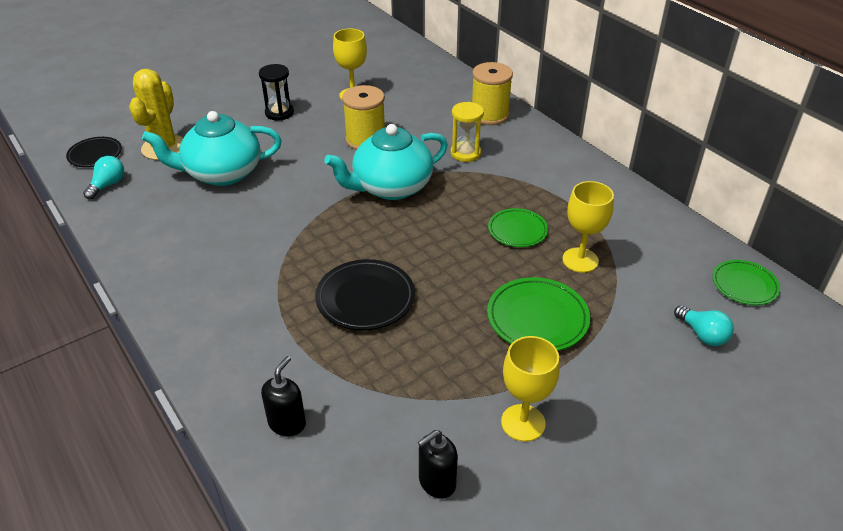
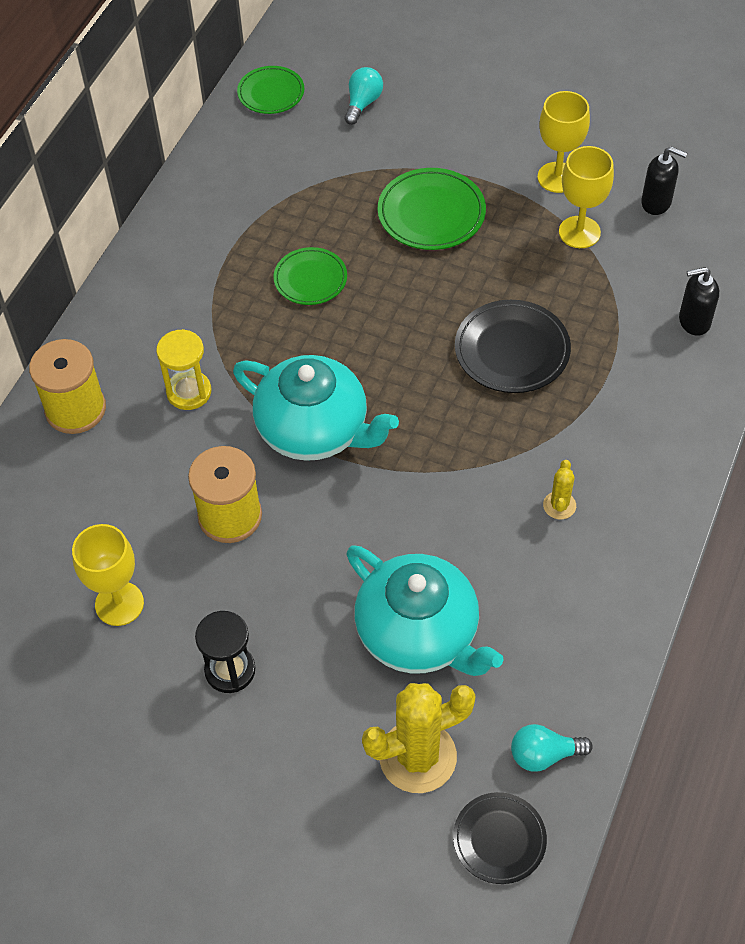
camera: 120 degrees left, 15 degrees up
yellow goblet [562,181,614,273] -> yellow goblet moved to [559,146,614,248]
none -> yellow cactus [543,460,576,519]

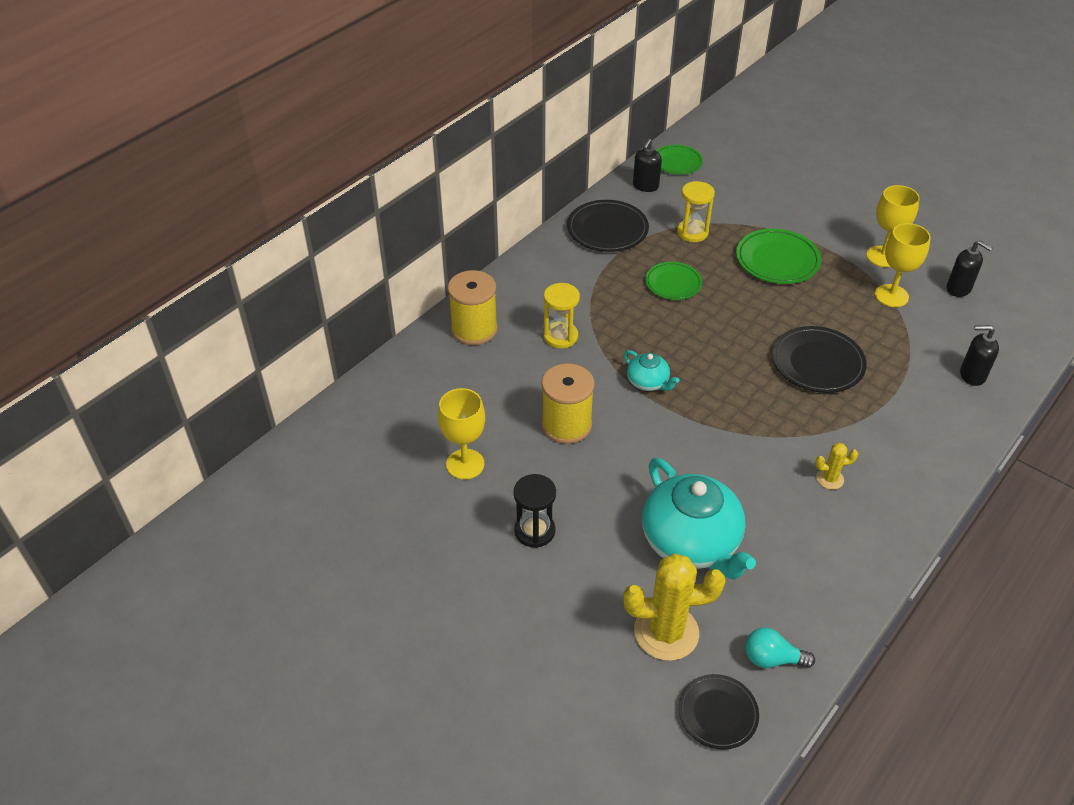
camera: 15 degrees right, 10 degrees down
turquoise teapot [233,355,399,461] -> turquoise teapot [624,350,679,391], size x0.48
turquoise light bulb [344,67,383,125] -> none
yellow cactus [543,460,576,519] -> yellow cactus turned 60 degrees clockwise [815,443,858,490]
none -> black plate [567,200,649,252]
none -> black soap dispenser [633,139,662,192]
none -> yellow hourglass [677,181,715,242]

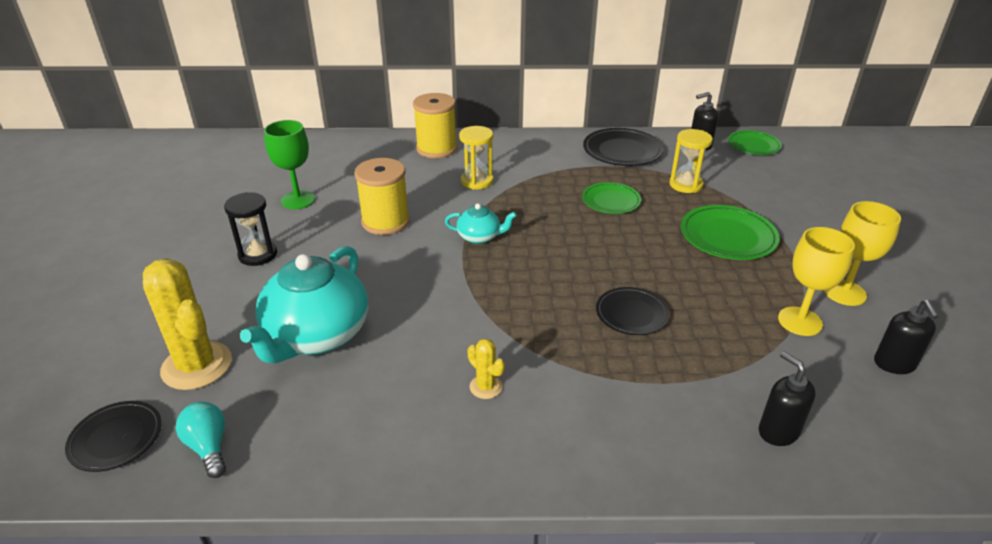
camera: 50 degrees right, 10 degrees down
yellow goblet [438,388,485,480] -> green goblet [264,120,315,209]
turquoise teapot [624,350,679,391] -> turquoise teapot turned 90 degrees counterclockwise [445,203,517,244]
black plate [772,326,867,393] -> black plate [596,287,670,335], size x0.66

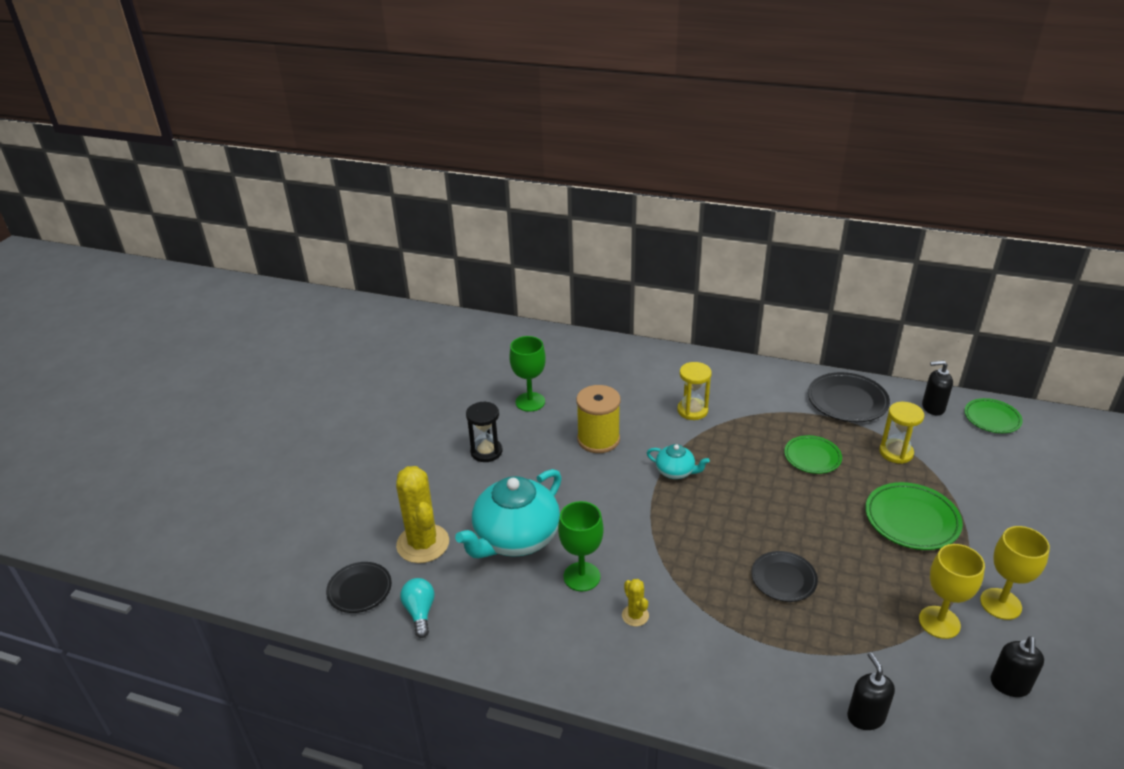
camera: 20 degrees right, 0 degrees up
yellow spool [413,93,457,158] -> none
none -> green goblet [558,501,604,591]

